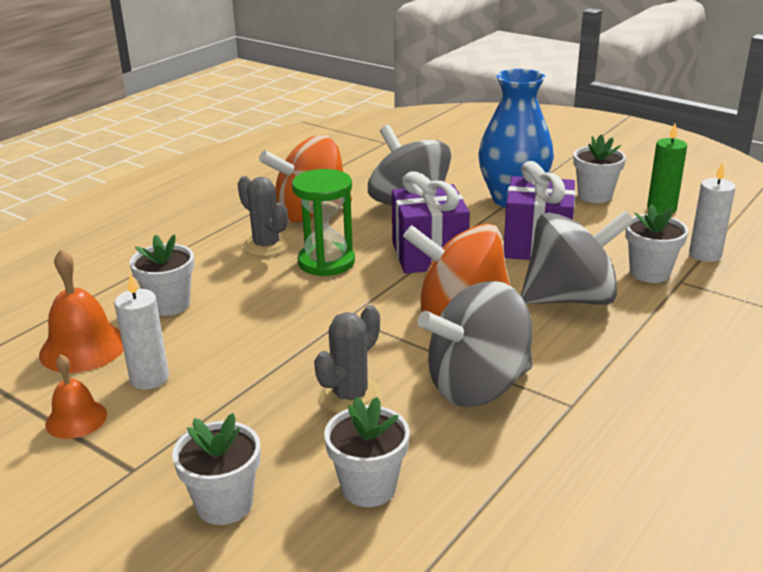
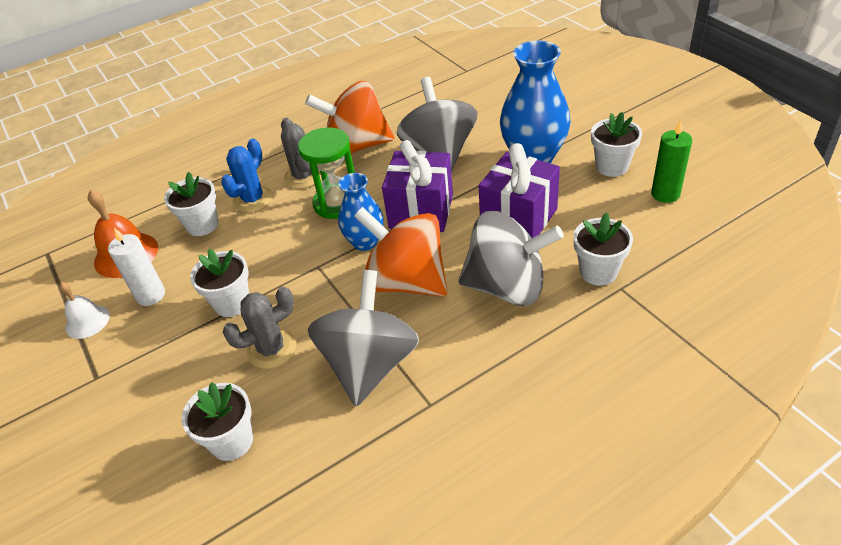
camera: 25 degrees right, 15 degrees up
orange bell [45,354,107,439] -> white bell [60,282,110,339]
white flower pot [172,413,261,525] -> white flower pot moved to [190,248,249,317]
grey spinning top [417,281,533,407] -> grey spinning top turned 105 degrees clockwise [308,270,419,406]
white candle [689,162,736,262] -> none
none -> blue cactus [221,139,273,212]
none -> blue vase [338,173,383,251]

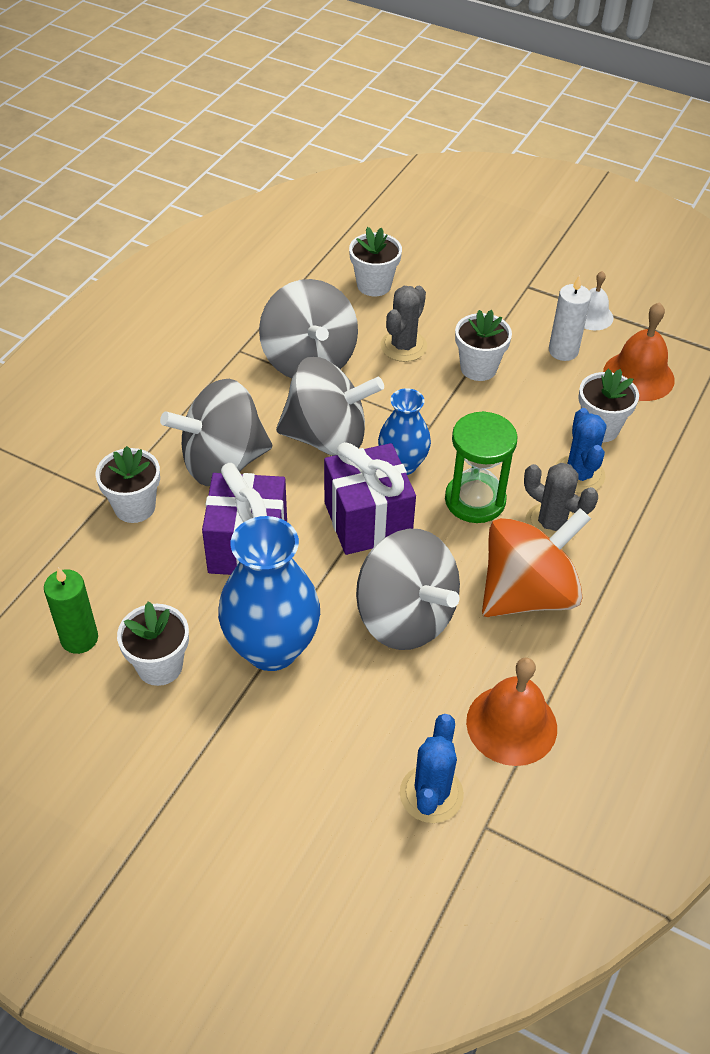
camera: 145 degrees right, 5 degrees up
orange spinning top [354,207,448,296] -> grey spinning top [276,357,384,456]
none -> blue cactus [400,714,464,823]
none -> orange bell [466,658,557,766]

